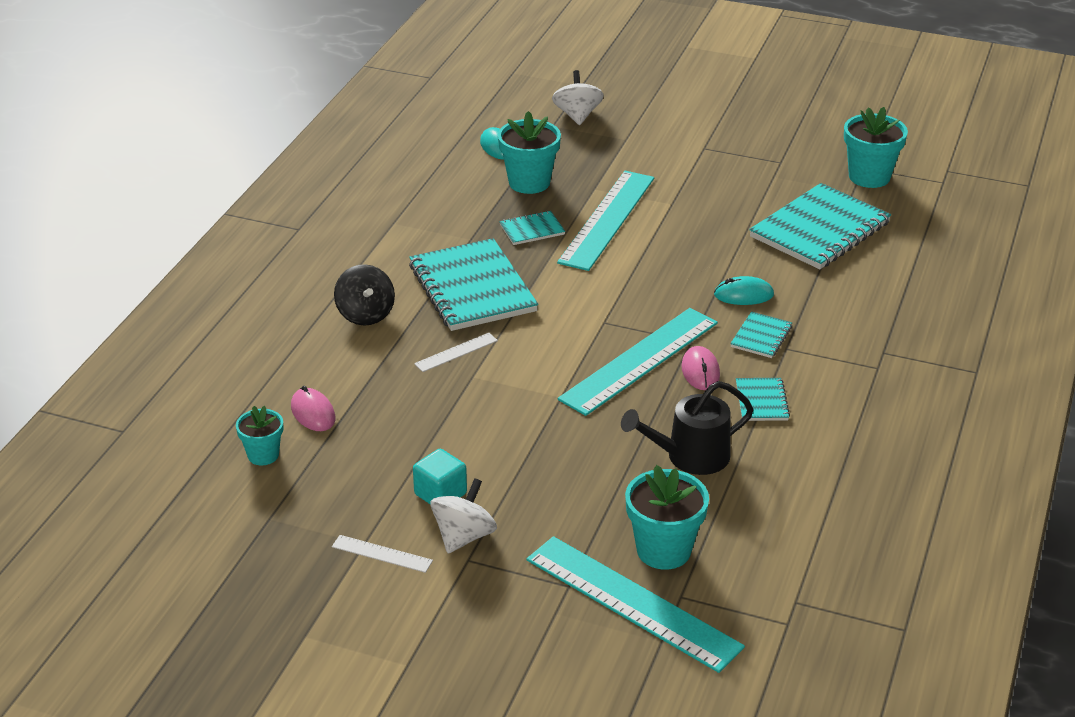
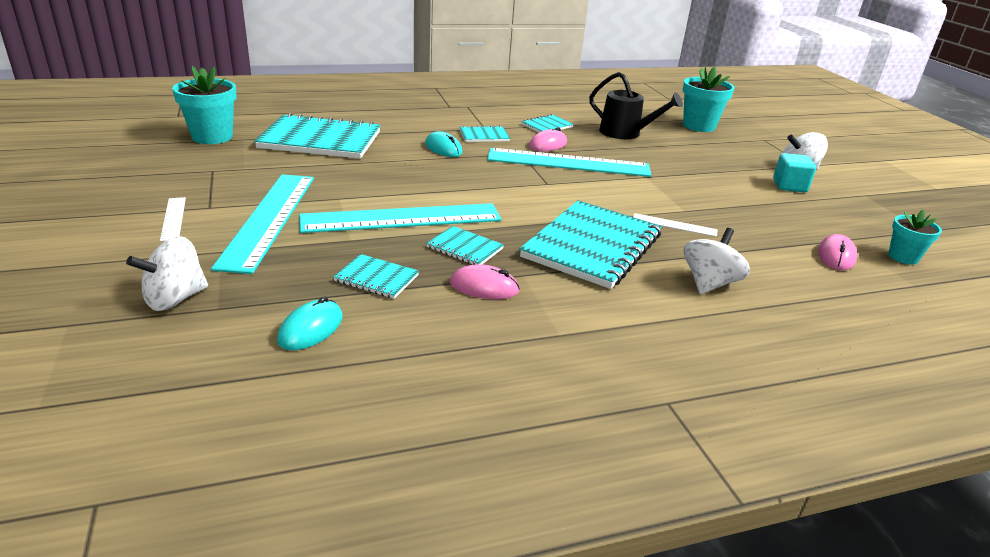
camera: 130 degrees left, 5 degrees down
white ruler [332,535,433,573] -> white ruler moved to [160,197,186,241]
black spinning top [334,264,395,326] -> white spinning top [683,228,750,294]
turquoise flower pot [498,111,561,194] -> turquoise notebook [333,254,419,299]
turquoise ruler [527,536,745,673] -> turquoise ruler moved to [211,174,314,274]
none -> pink mouse [450,264,520,299]

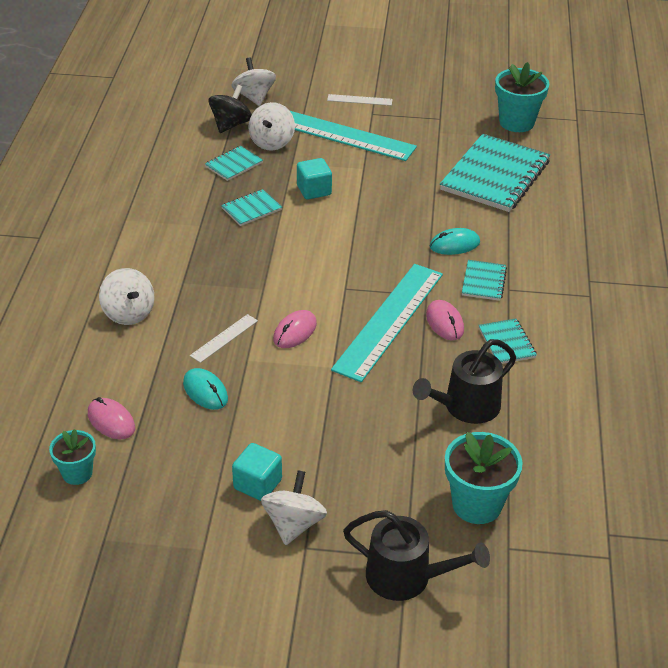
camera: 115 degrees right, 10 degrees up
turquoise mouse [277,296,343,350] -> turquoise mouse moved to [183,368,228,410]
turquoise ruler [299,203,501,233] -> turquoise cube [297,158,332,199]
pink mouse [450,264,520,299] -> pink mouse moved to [273,310,317,348]
turquoise notebook [520,200,662,289] -> none
none -> black spinning top [209,85,252,133]
none -> white spinning top [248,102,295,151]
none -> black watering can [343,510,490,601]

